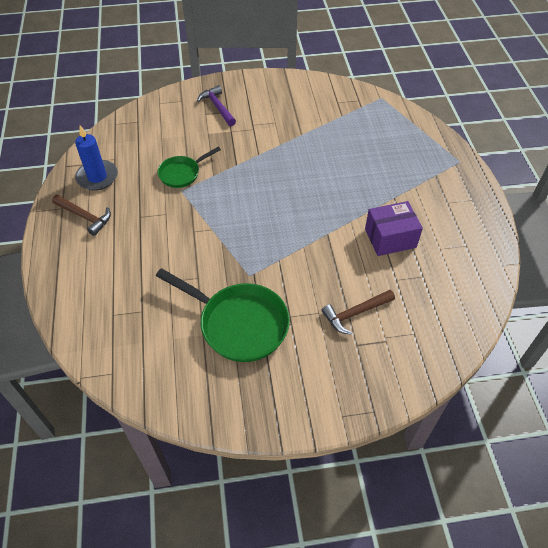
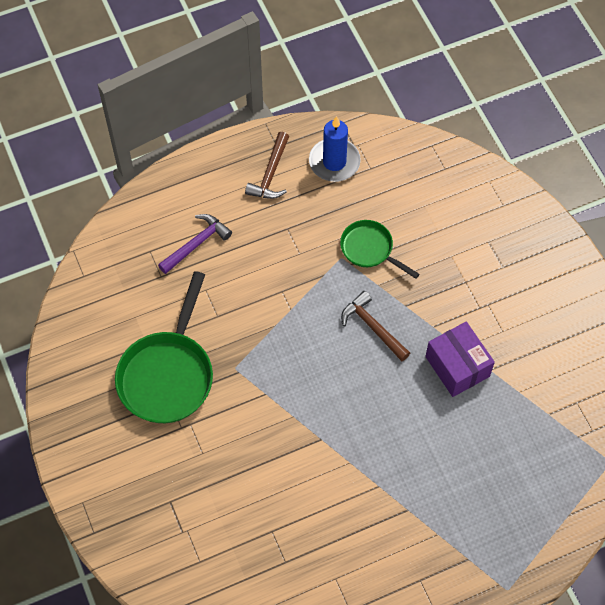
camera: 75 degrees right, 10 degrees up
purple hammer [197,85,236,126] -> purple hammer moved to [158,214,232,274]
brown hammer [321,290,395,335] -> brown hammer moved to [341,291,410,361]
purple box [365,201,423,256] -> purple box moved to [425,322,495,397]

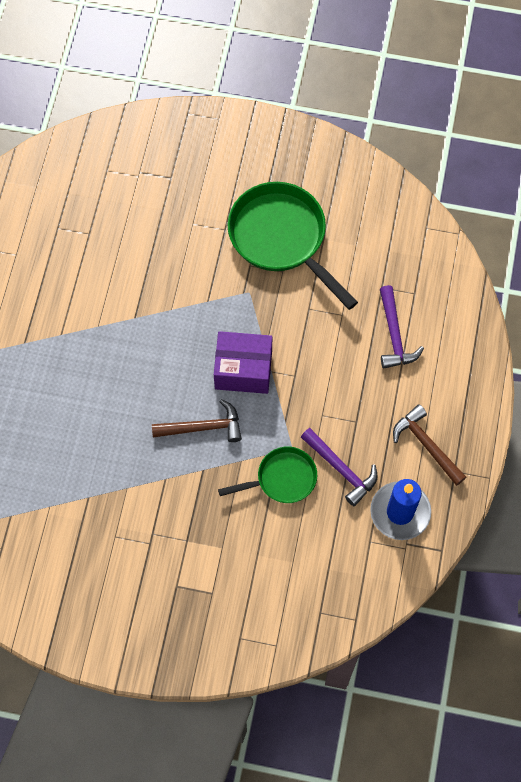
camera: 125 degrees right, 5 degrees up
purple box [425,322,495,397] -> purple box moved to [214,331,272,394]
none -> purple hammer [301,428,378,506]

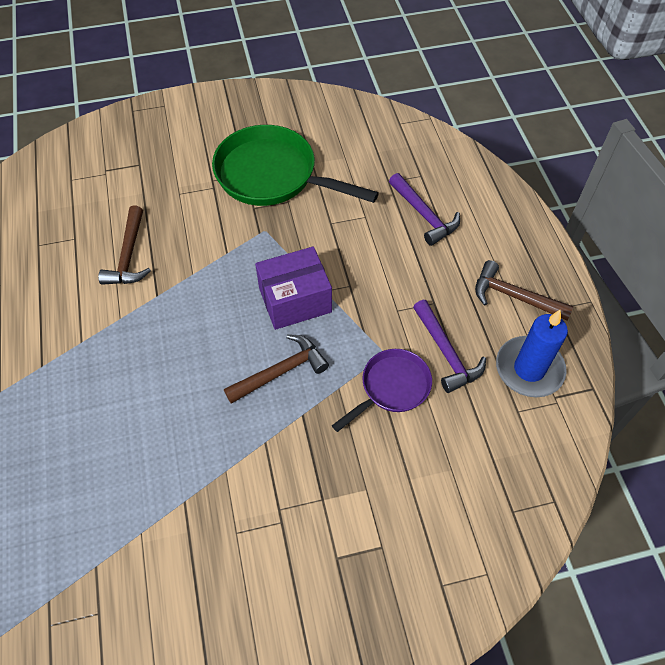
camera: 25 degrees left, 10 degrees down
green pan [218,446,317,503] -> purple pan [332,349,432,432]
purple hammer [301,428,378,506] -> purple hammer turned 45 degrees clockwise [413,300,486,393]
none -> brown hammer [98,206,151,285]

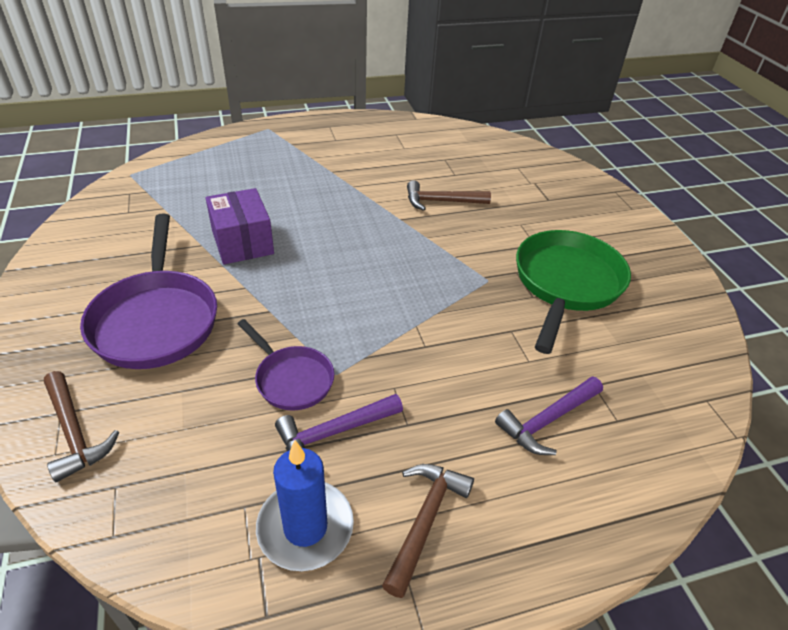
camera: 85 degrees right, 15 degrees down
brown hammer [224,334,329,404] -> brown hammer moved to [44,371,119,482]
purple box [255,246,332,330] -> purple box moved to [206,188,274,264]
none -> purple pan [80,213,217,369]

